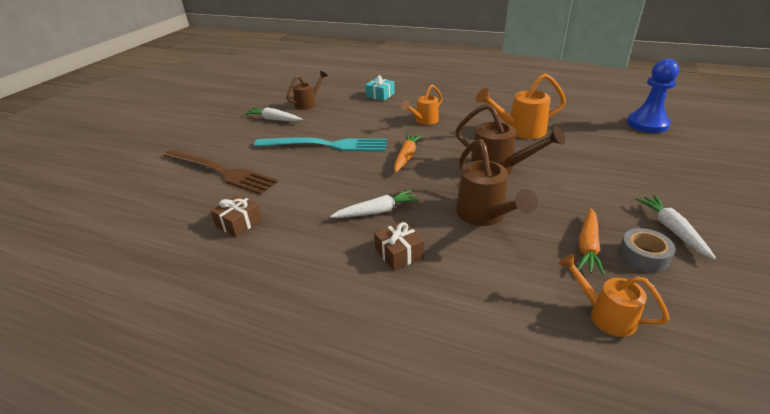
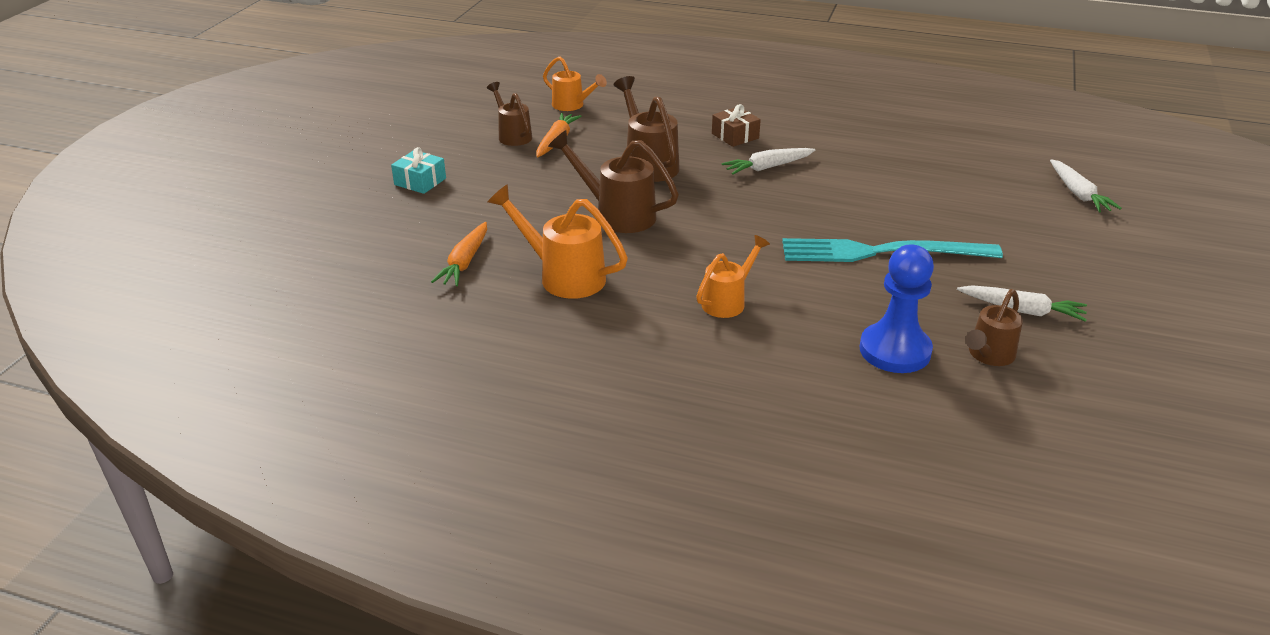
camera: 175 degrees right, 0 degrees up
brown fork [163,149,278,195] -> none
brown gift [211,194,262,237] -> none
turquoise gift [365,75,395,101] -> turquoise gift moved to [391,147,446,194]
orange carrot [394,134,422,173] -> orange carrot moved to [431,222,487,286]
orange watering can [476,73,566,139] -> orange watering can turned 135 degrees counterclockwise [488,184,628,299]
grey tape [619,228,676,273] -> brown watering can [487,82,532,146]
blue pawn [627,59,679,133] -> blue pawn moved to [860,245,934,373]
white carrot [635,195,716,259] -> white carrot moved to [1050,159,1122,212]

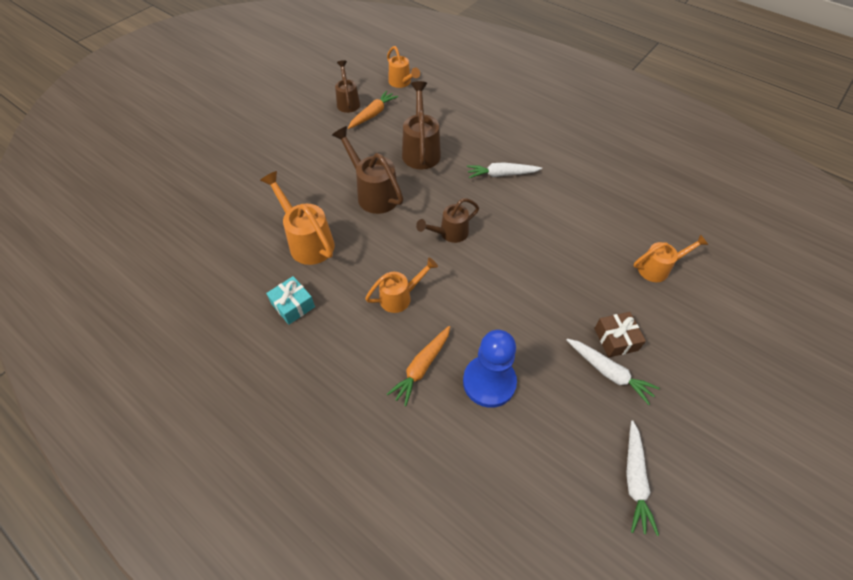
camera: 20 degrees right, 20 degrees up
turquoise gift [391,147,446,194] -> turquoise gift moved to [266,276,315,325]
orange carrot [431,222,487,286] -> orange carrot moved to [387,326,450,406]
brown gift [712,104,761,147] -> brown gift moved to [594,312,646,358]
turquoise fork [782,238,1003,262] -> none
brown watering can [966,289,1023,366] -> brown watering can moved to [416,198,479,243]
white carrot [1050,159,1122,212] -> white carrot moved to [626,420,659,536]
none -> orange watering can [634,234,708,282]

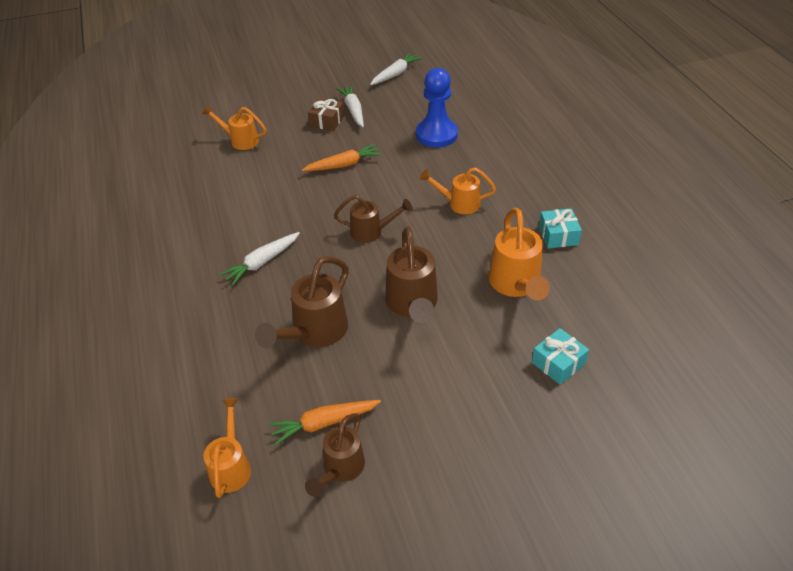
camera: 145 degrees left, 10 degrees down
orange carrot [387,326,450,406] -> orange carrot moved to [302,144,382,171]
white carrot [467,162,542,178] -> white carrot turned 105 degrees clockwise [220,232,300,286]
none -> turquoise gift [532,328,589,385]

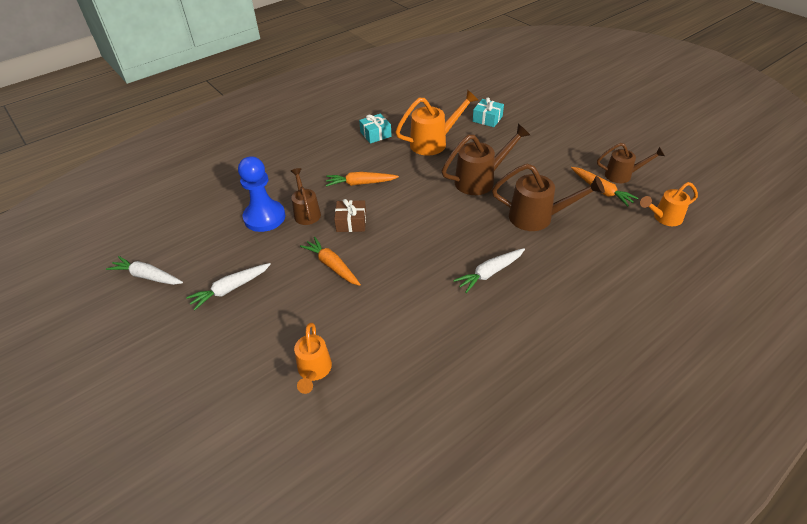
camera: 110 degrees left, 0 degrees up
white carrot [220,232,300,286] -> white carrot turned 120 degrees clockwise [453,248,525,293]
brown gift [308,98,344,131] -> brown gift moved to [334,199,366,232]
brown watering can [334,195,413,243] -> brown watering can moved to [291,168,321,225]
orange watering can [420,168,496,214] -> orange carrot [326,172,399,187]

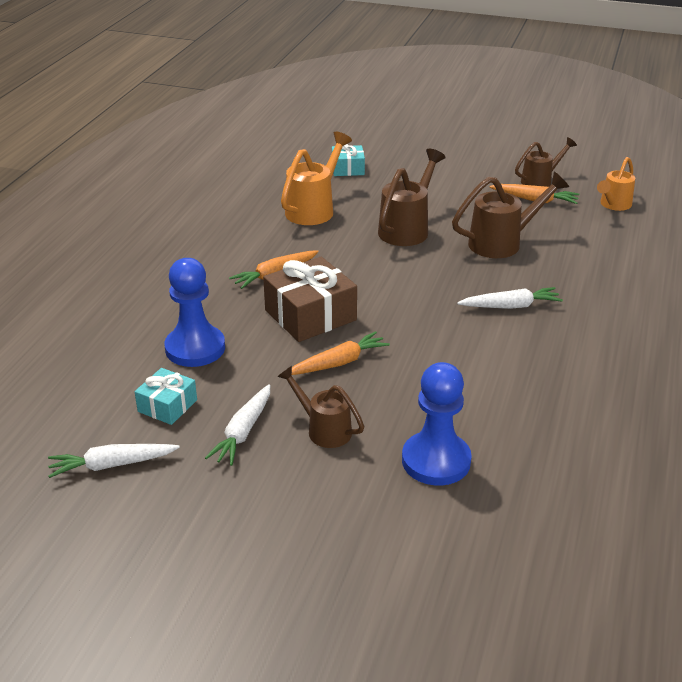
camera: 35 degrees left, 10 degrees down
brown watering can [291,168,321,225] -> brown watering can moved to [277,366,364,448]
orange watering can [294,323,332,394] -> blue pawn [402,362,472,486]
orange carrot [300,237,361,286] -> orange carrot turned 135 degrees clockwise [292,331,390,375]
brown gift [334,199,366,232] -> brown gift [263,257,357,342], size x1.77
turquoise gift [359,114,392,144] -> turquoise gift moved to [135,368,197,425]
white carrot [453,248,525,293] -> white carrot turned 120 degrees counterclockwise [457,287,563,309]

